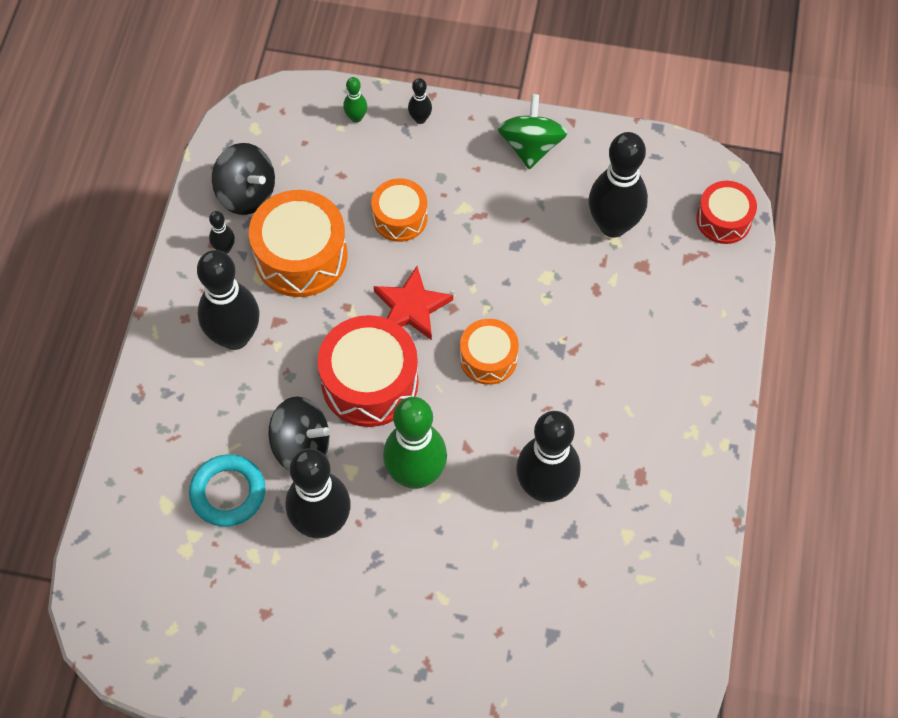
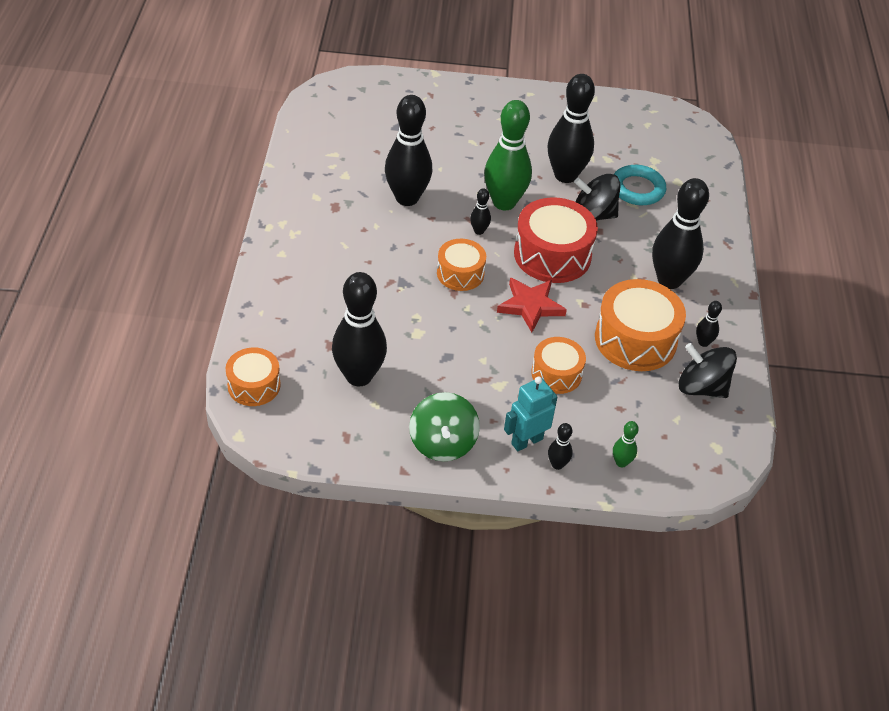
camera: 170 degrees right, 15 degrees down
red drum [696,181,757,244] -> orange drum [226,347,281,406]
none -> black bowling pin [470,188,491,235]
none -> turquoise robot [504,376,558,451]

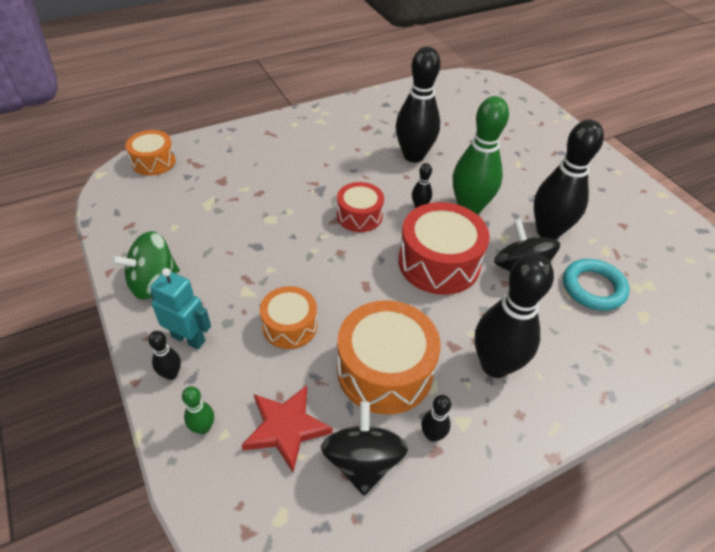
camera: 60 degrees right, 0 degrees up
black bowling pin [332,272,387,386] -> none
orange drum [437,239,486,291] -> red drum [337,182,384,232]
red star [497,278,567,332] -> red star moved to [242,385,333,472]

